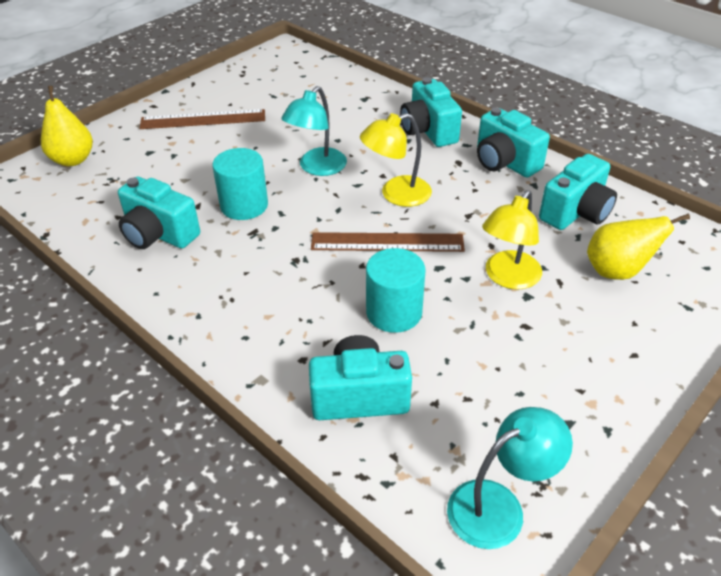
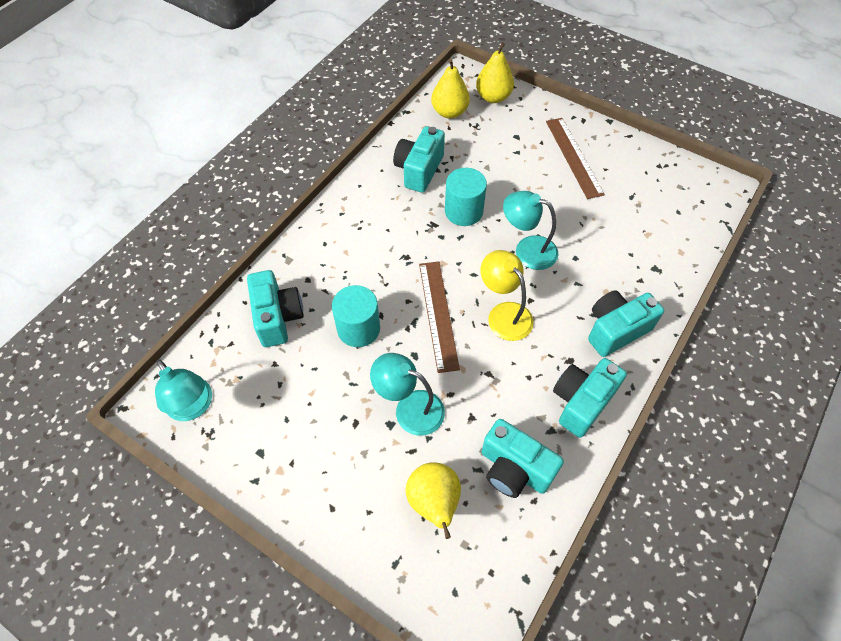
camera: 80 degrees right, 15 degrees up
yellow lamp [482,190,542,290] -> turquoise lamp [370,353,445,436]
none -> yellow pear [431,59,470,118]

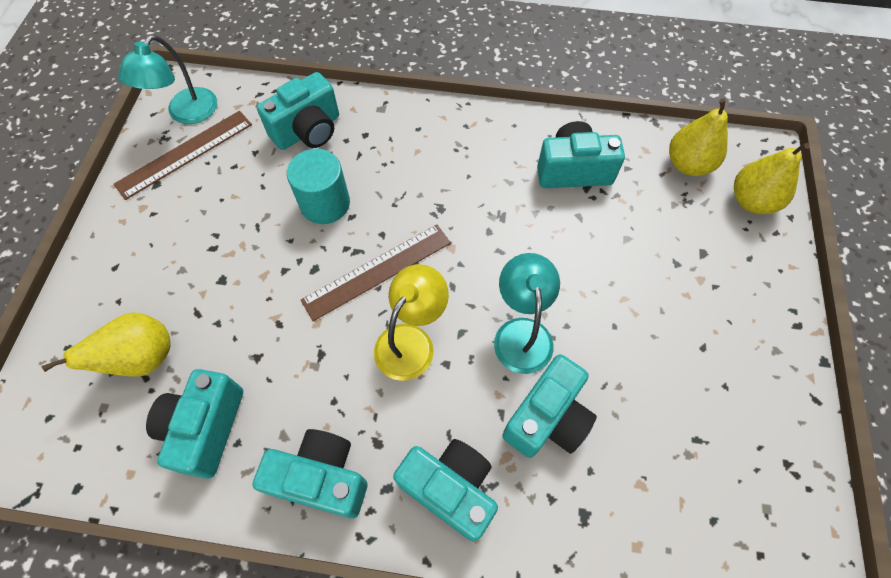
camera: 65 degrees right, 5 degrees up
turquoise lamp [370,353,445,436] -> none
turquoise cylinder [445,168,487,226] -> none
brown ruler [546,118,605,199] -> brown ruler moved to [114,111,252,200]
none -> turquoise camera [502,354,597,458]

